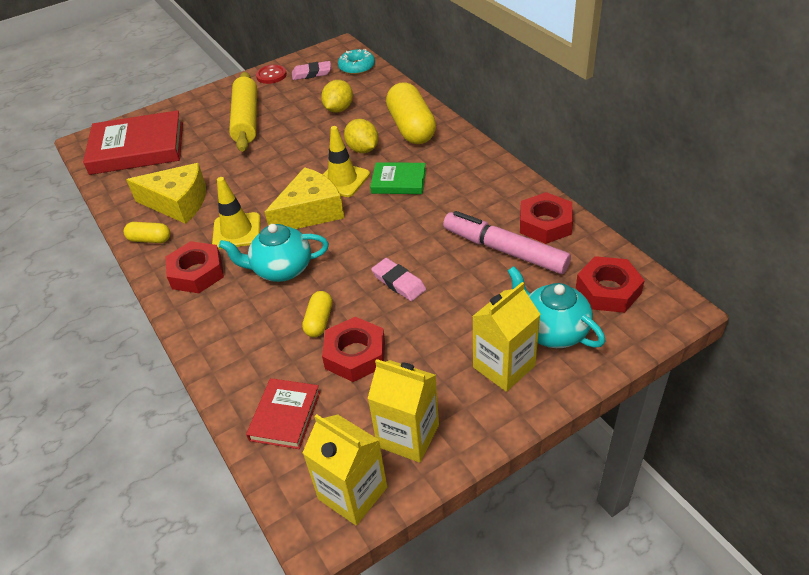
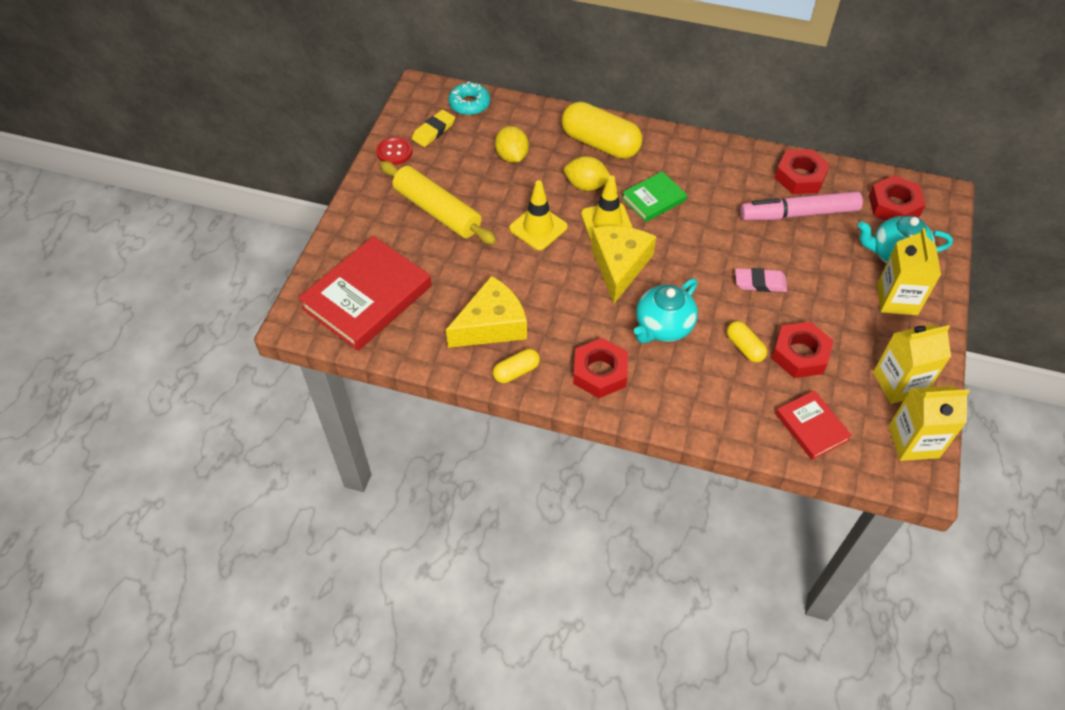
camera: 45 degrees left, 10 degrees up
yellow traffic cone [212,177,260,249] -> yellow traffic cone moved to [509,180,568,250]
pink eraser [292,61,331,80] -> yellow eraser [412,110,455,147]

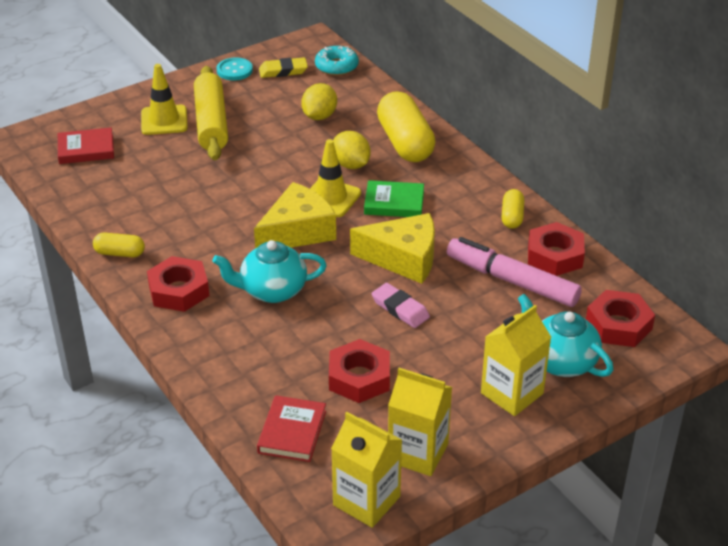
camera: 40 degrees right, 15 degrees down
red book [298,236,432,351] -> red book [58,127,114,164], size x0.53
red button [376,137,412,165] -> turquoise button [217,57,253,81]
yellow cheese [446,276,527,348] -> yellow cheese moved to [350,213,435,284]
yellow traffic cone [509,180,568,250] -> yellow traffic cone moved to [141,64,188,135]
yellow capsule [727,321,767,362] -> yellow capsule moved to [502,189,524,229]

